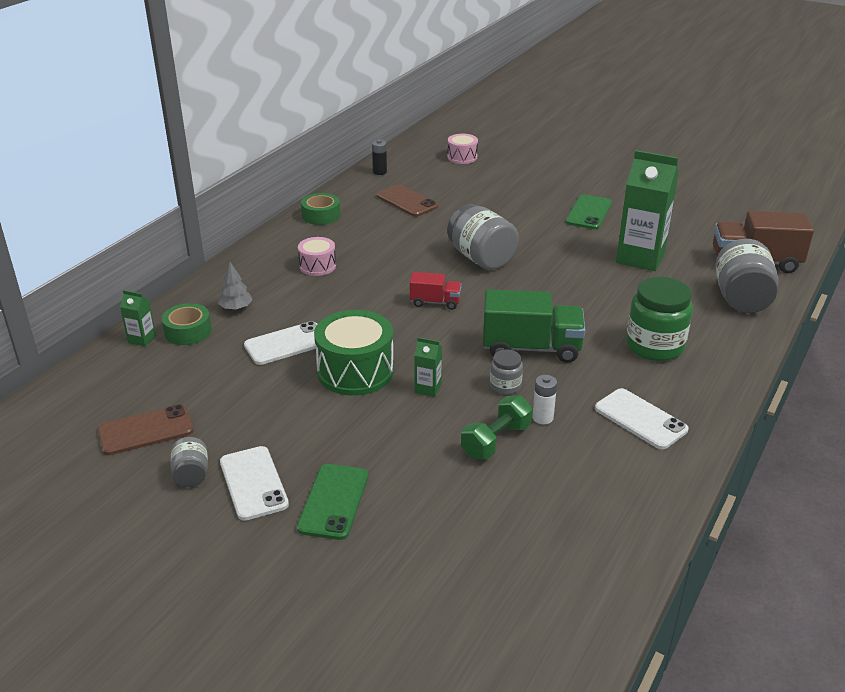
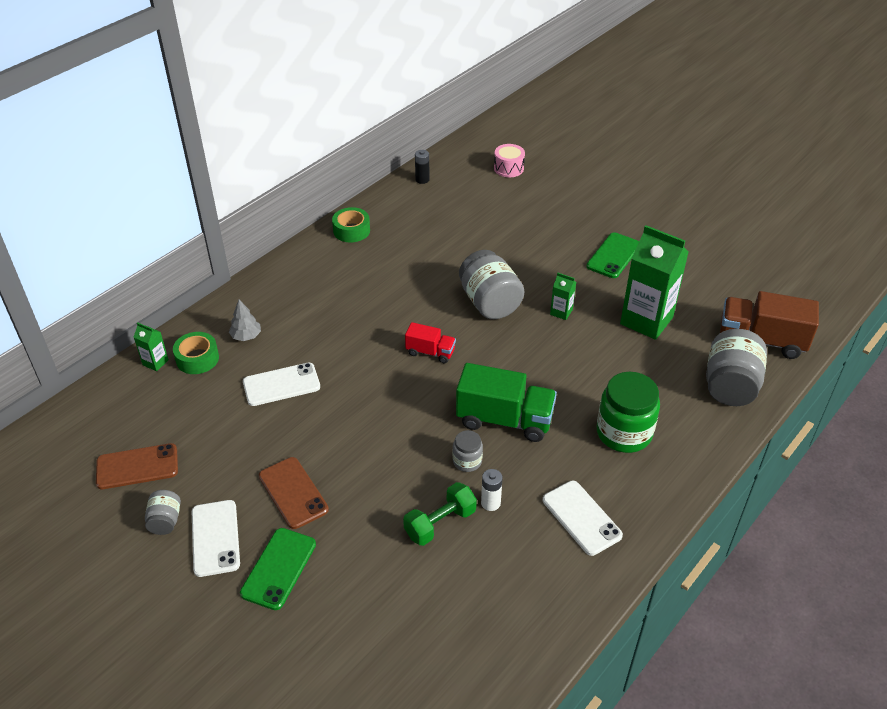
camera: 10 degrees right, 10 degrees up
pink drum [298,237,336,276] -> none
green drum [314,310,394,396] -> none
brown phone [377,184,438,217] -> brown phone moved to [259,457,329,529]
green carton [414,337,442,397] -> green carton moved to [550,273,576,320]

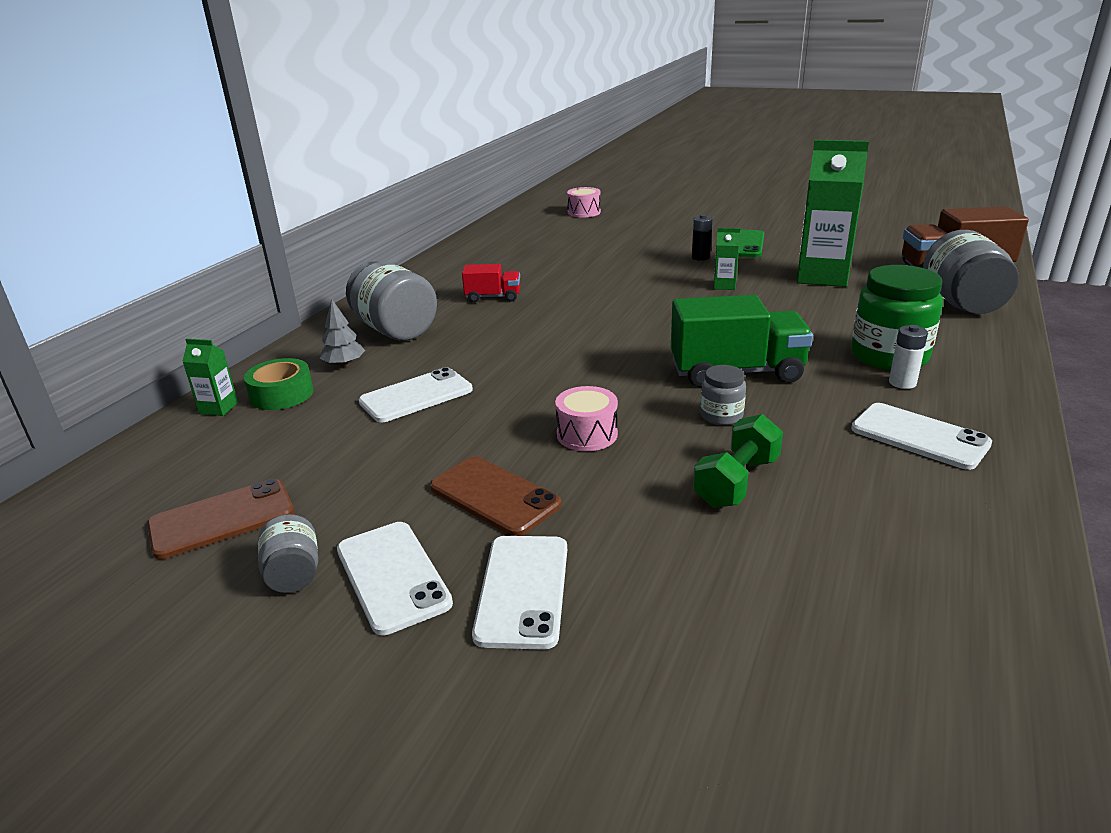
camera: 15 degrees left, 15 degrees down
green phone [240,528,316,610] -> white phone [472,536,567,650]
green tape [332,207,370,243] -> none
red truck [405,322,456,363] -> red truck moved to [462,264,520,302]
black battery [415,150,430,184] -> black battery moved to [692,214,712,261]
grey jar [459,250,525,319] -> grey jar moved to [346,262,437,341]
white battery [481,469,503,511] -> white battery moved to [889,325,928,389]
none -> pink drum [555,386,618,451]

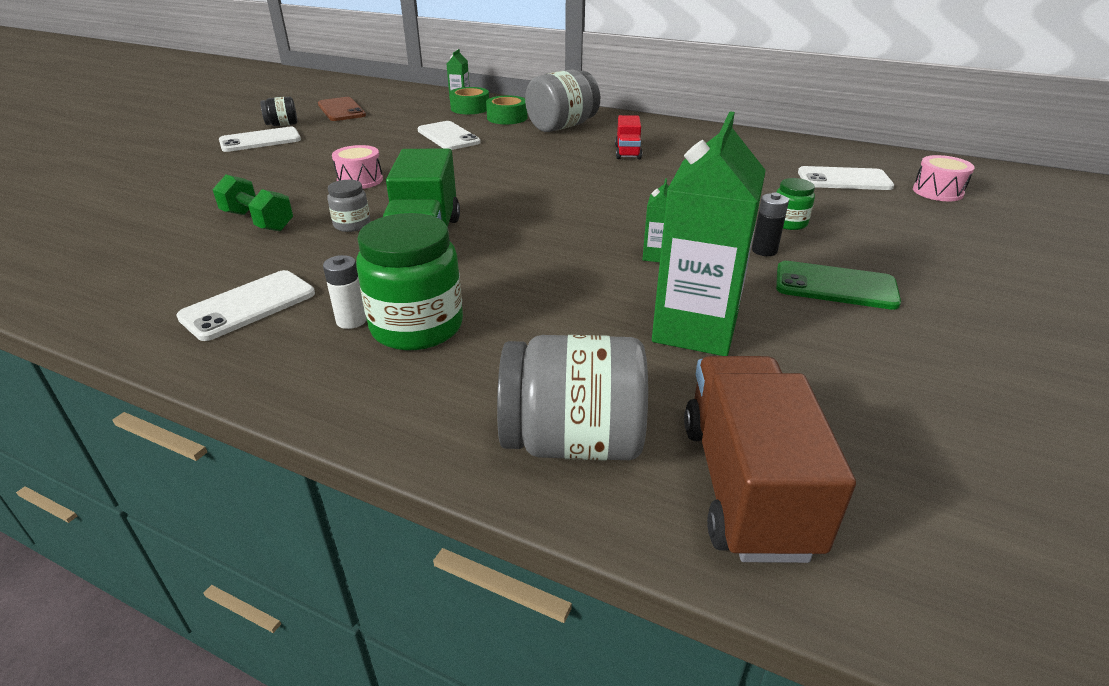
camera: 90 degrees right, 5 degrees up
grey jar [258,514,318,593] -> black jar [260,97,297,126]
grey tree [320,299,365,367] -> green tape [486,95,527,124]
brown phone [430,456,562,536] -> none
white phone [472,536,567,650] -> white phone moved to [798,166,894,190]
none -> green jar [776,178,815,230]

